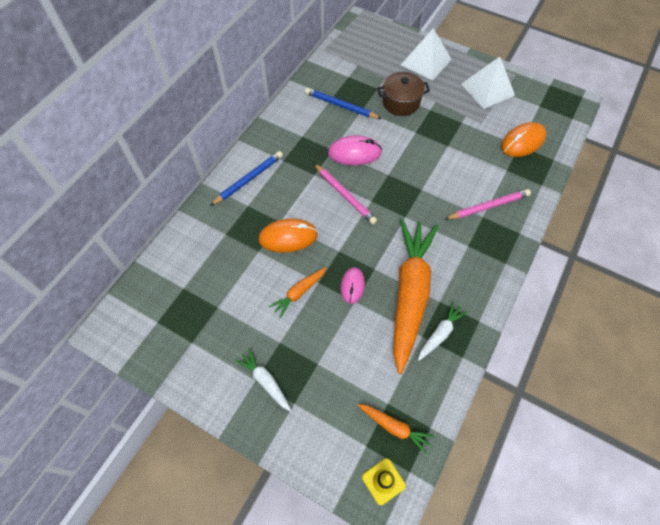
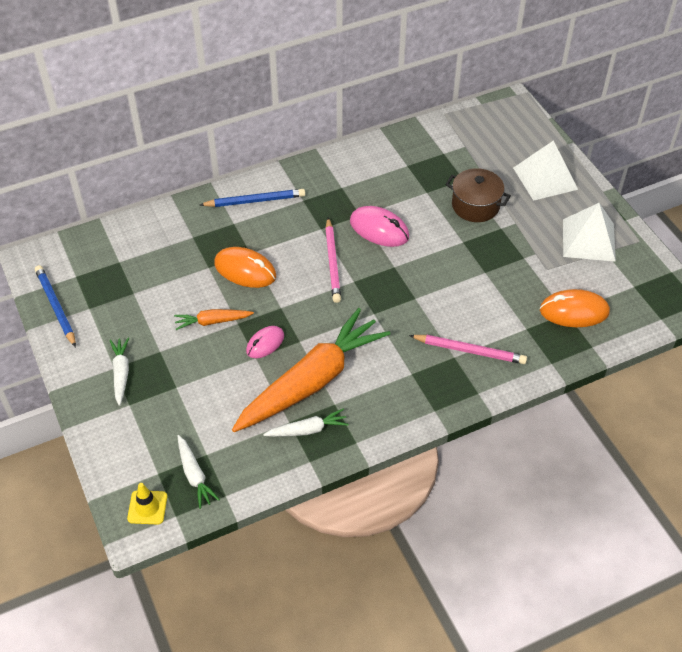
camera: 35 degrees right, 10 degrees down
blue pencil [305,88,382,119] -> blue pencil moved to [35,265,76,347]
orange carrot [358,404,434,454] -> white carrot [178,435,220,509]

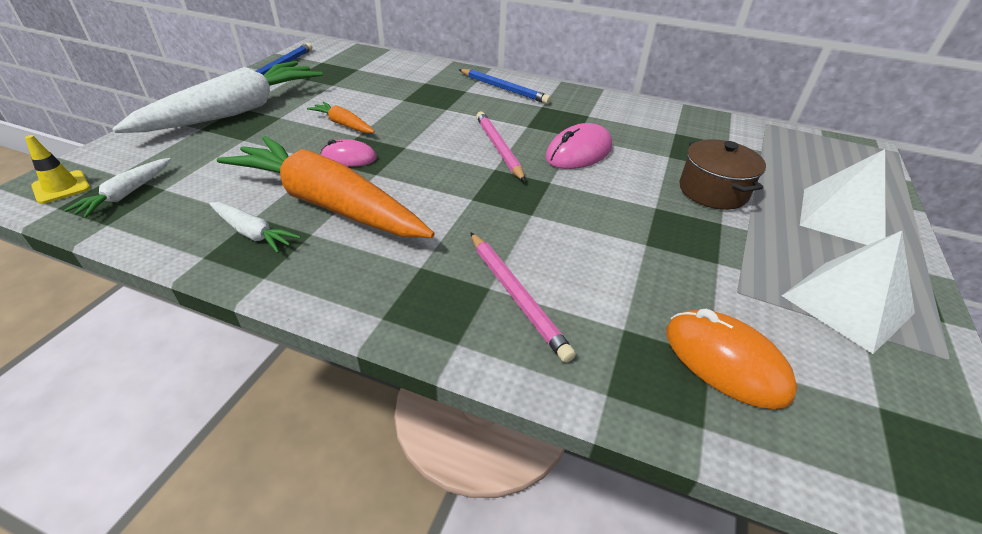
camera: 45 degrees right, 10 degrees down
white carrot [110,337,129,406] -> white carrot [112,61,323,133], size x2.33
orange mouse [214,247,276,288] -> none
orange carrot [232,308,390,432] -> orange carrot turned 150 degrees counterclockwise [217,136,435,238]
pink pencil [325,218,341,303] -> pink pencil turned 120 degrees clockwise [476,111,525,182]
pink mouse [350,206,409,247] -> pink mouse turned 60 degrees clockwise [545,123,612,169]

